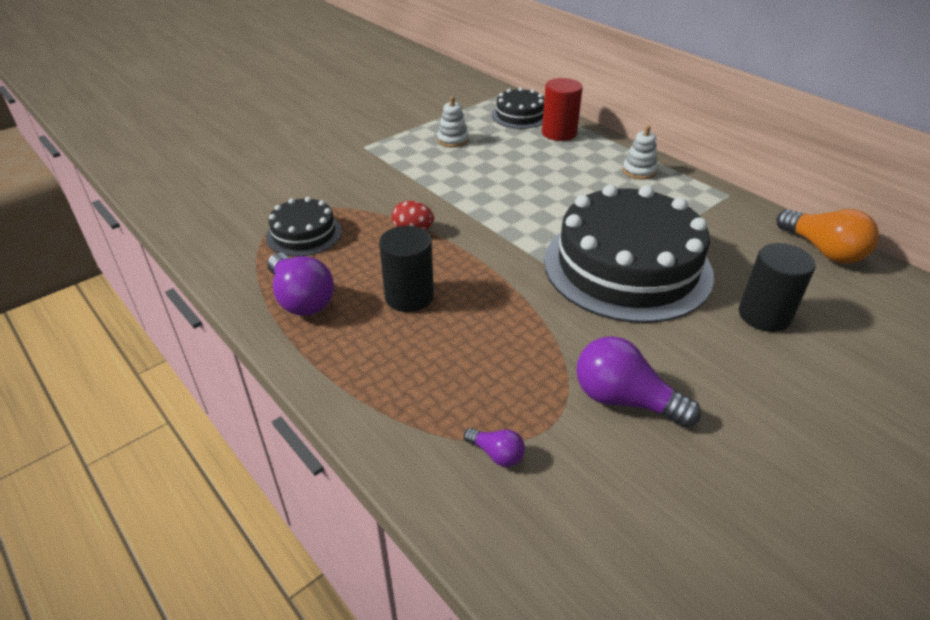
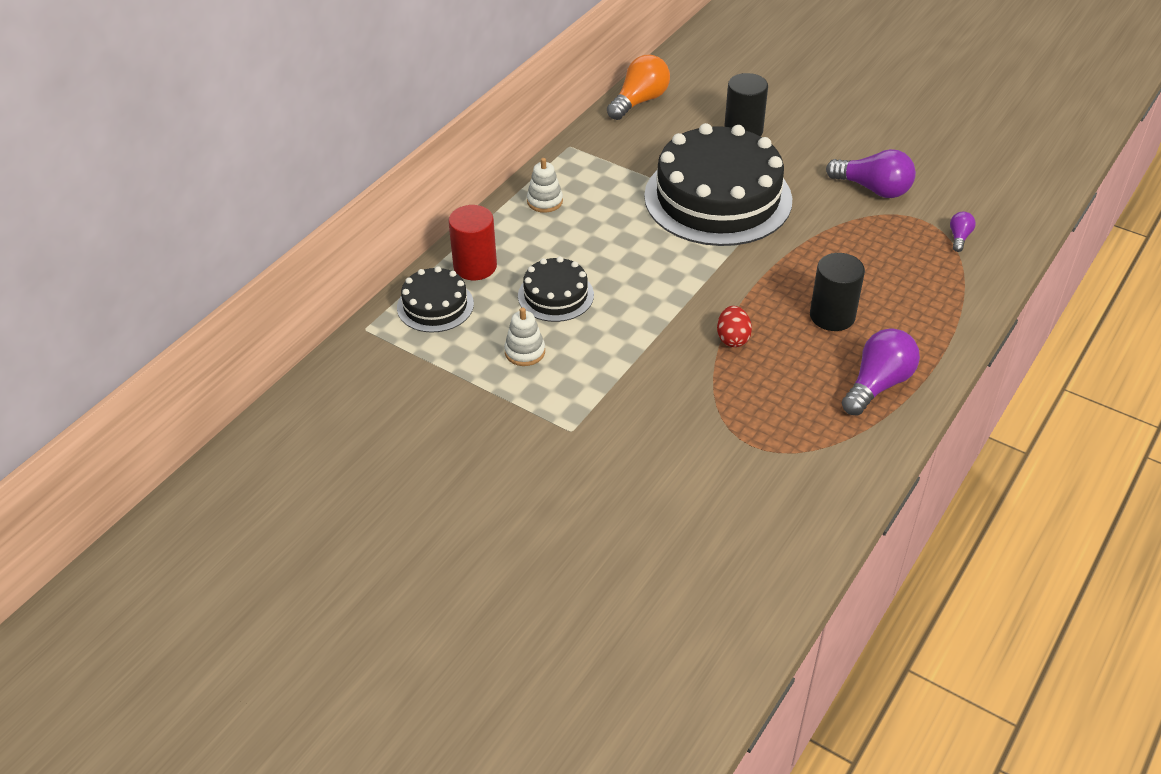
camera: 105 degrees left, 5 degrees up
black cake [266,197,342,257] -> black cake moved to [518,257,594,322]
purple light bulb [576,336,701,427] -> purple light bulb turned 75 degrees counterclockwise [826,149,916,198]

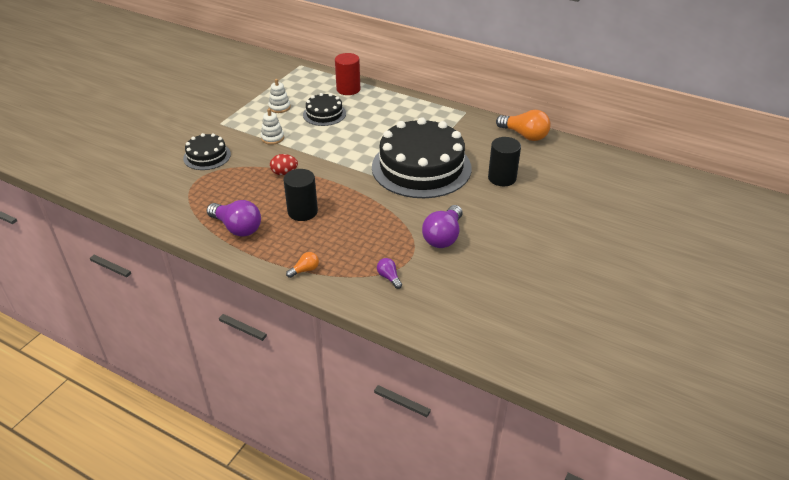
camera: 85 degrees right, 5 degrees down
black cake [397,266,474,333] -> black cake moved to [183,133,231,170]
white stacking toy [527,158,563,213] -> white stacking toy moved to [261,109,284,145]
purple light bulb [950,212,976,252] -> purple light bulb turned 135 degrees counterclockwise [377,258,402,289]
none -> orange light bulb [286,252,319,278]

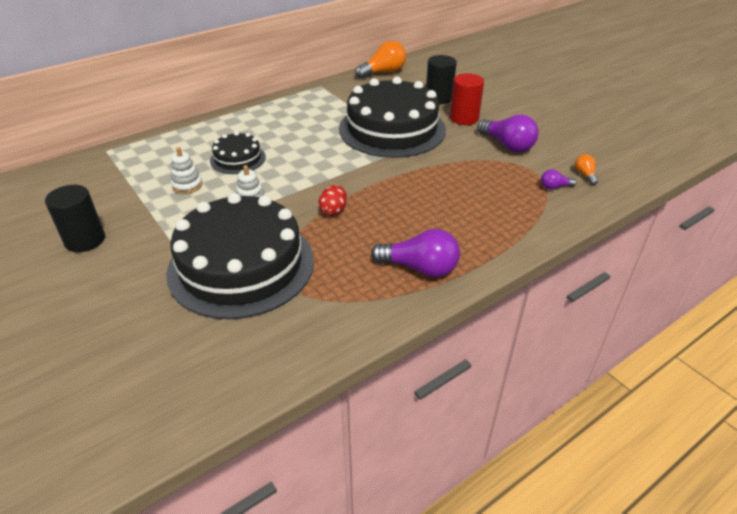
camera: 65 degrees left, 0 degrees up
black cake [183,133,231,170] -> black cake [166,193,314,319], size x2.09
purple light bulb [207,200,261,237] -> purple light bulb turned 45 degrees clockwise [371,229,460,277]
black cylinder [283,169,318,221] -> black cylinder moved to [45,185,105,252]
orange light bulb [286,252,319,278] -> orange light bulb moved to [575,154,598,185]
red cylinder [335,53,360,95] -> red cylinder moved to [450,73,484,125]

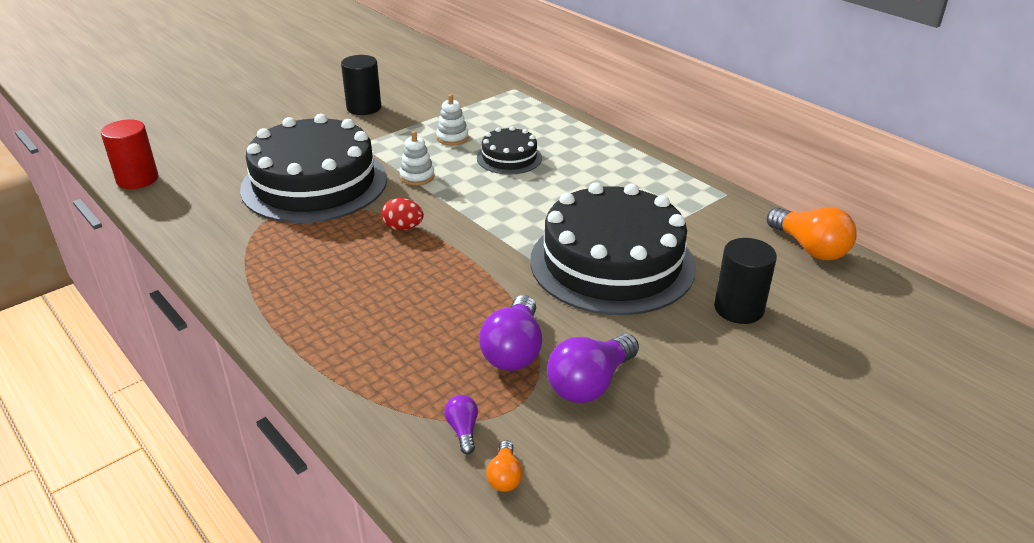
camera: 85 degrees right, 5 degrees down
purple light bulb [371,229,460,277] -> purple light bulb moved to [479,295,542,371]
red cylinder [450,73,484,125] -> red cylinder moved to [101,120,158,189]
orange light bulb [575,154,598,185] -> orange light bulb turned 105 degrees clockwise [486,440,523,492]

